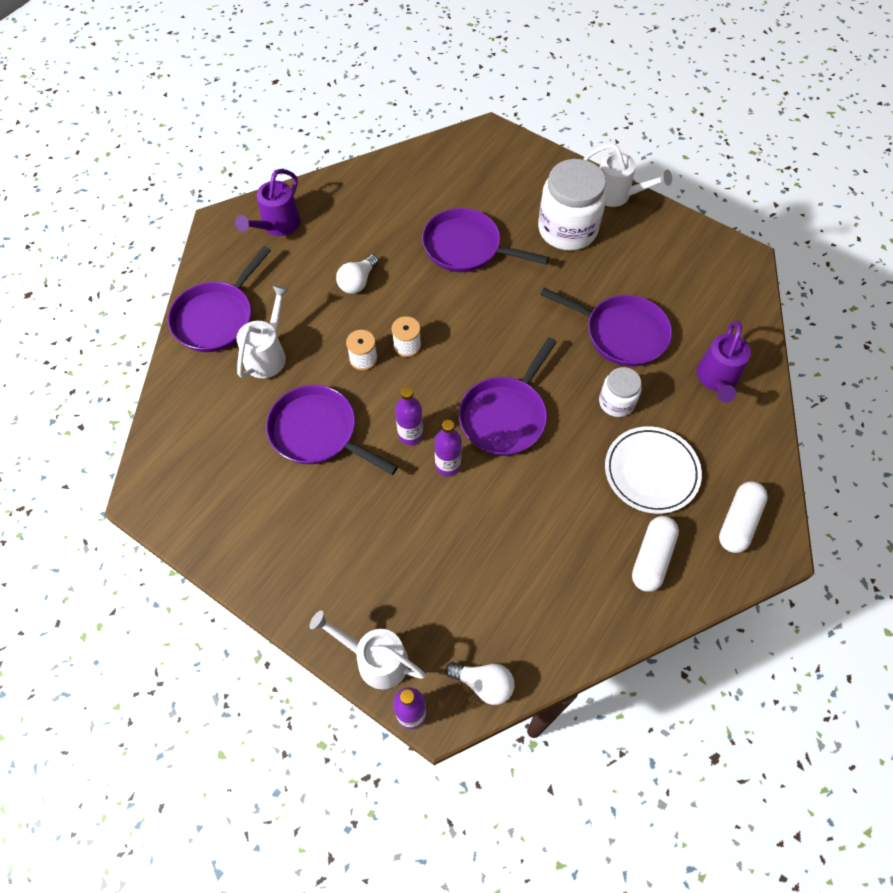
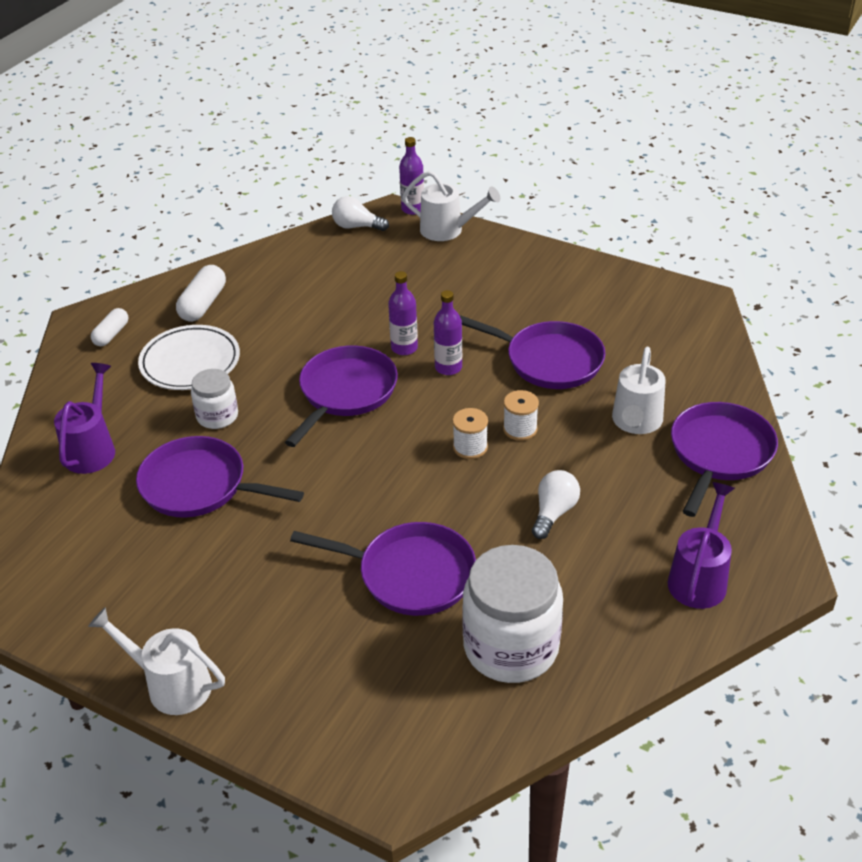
camera: 175 degrees right, 20 degrees down
white jar [538,159,607,251] -> white jar moved to [462,545,563,683]
white capsule [719,481,768,553] -> white capsule [91,308,128,346], size x0.65

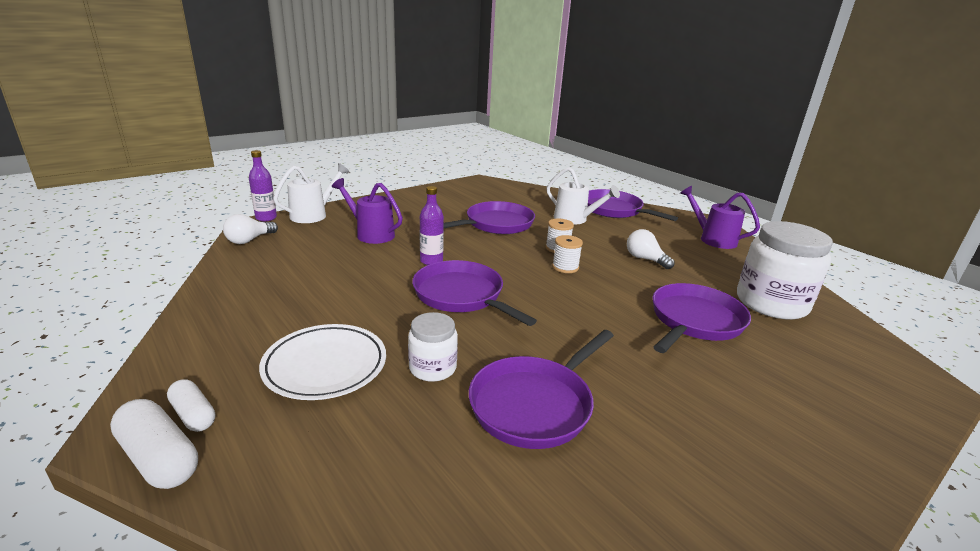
camera: 70 degrees left, 15 degrees down
purple watering can [54,363,115,474] -> purple watering can moved to [332,178,403,244]
white watering can [88,607,225,715] -> none
white capsule [176,265,226,322] -> white capsule moved to [110,399,198,489]
purple bottle [434,290,462,375] -> none

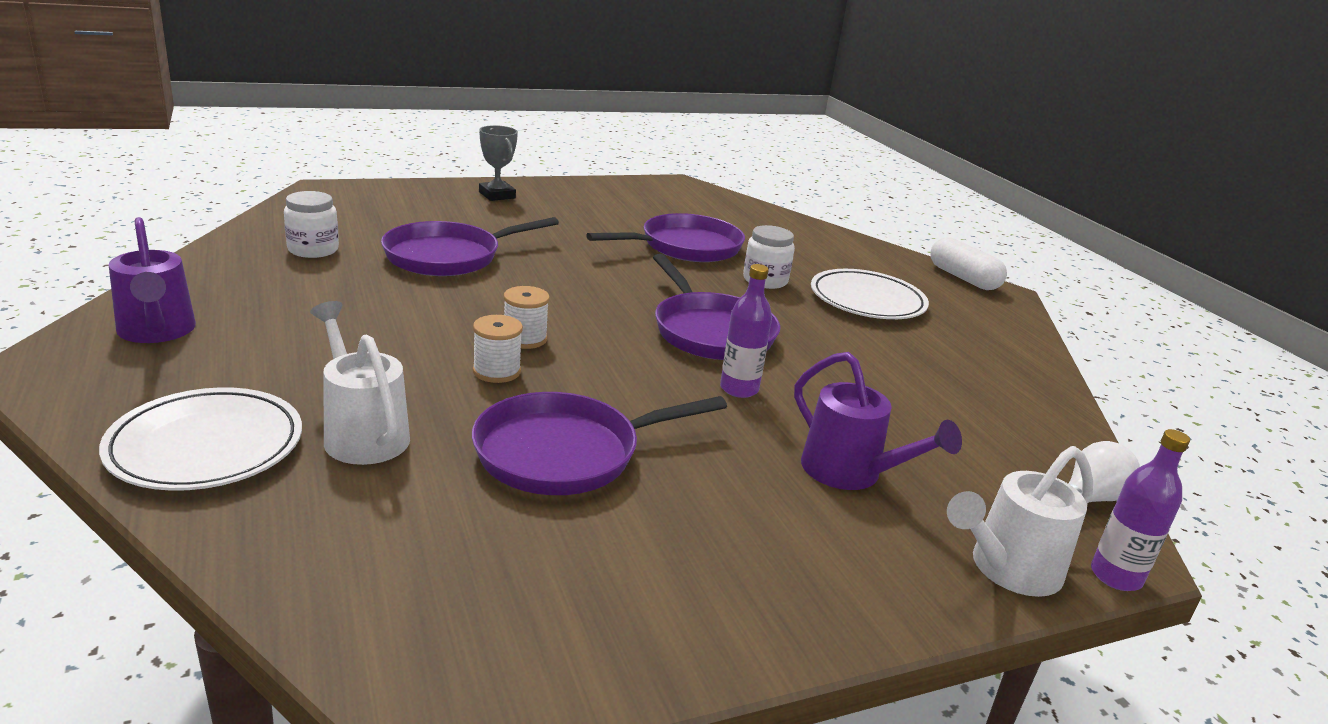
camera: 165 degrees left, 0 degrees up
white capsule [167,379,215,432] -> none
purple pan [588,189,678,221] -> white plate [99,387,302,491]
white light bulb [627,229,674,269] -> none
white jar [737,221,833,320] -> white jar [284,191,339,258], size x0.54
none -> grey trophy [479,125,518,201]

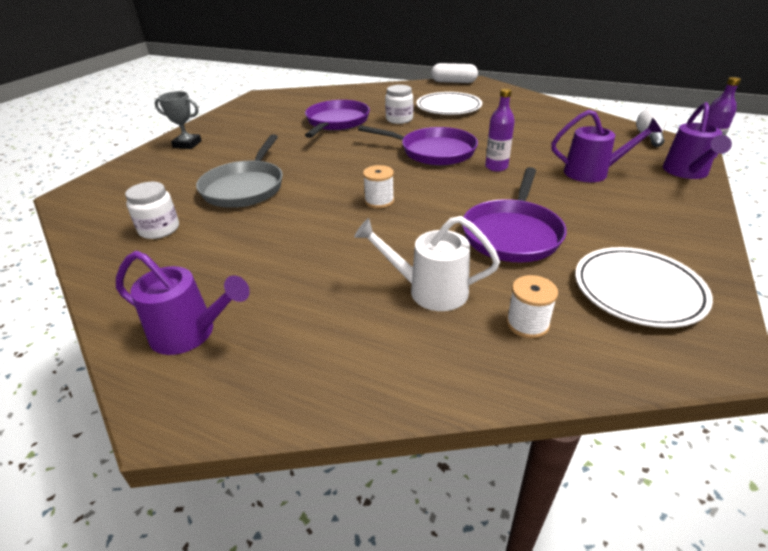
camera: 40 degrees left, 10 degrees up
white plate [99,387,302,491] -> white plate moved to [575,247,713,328]
purple pan [381,217,559,276] -> grey pan [196,134,283,208]
white spool [473,315,523,383] -> white spool moved to [506,275,558,339]
white watering can [947,446,1093,597] -> purple watering can [663,102,732,179]

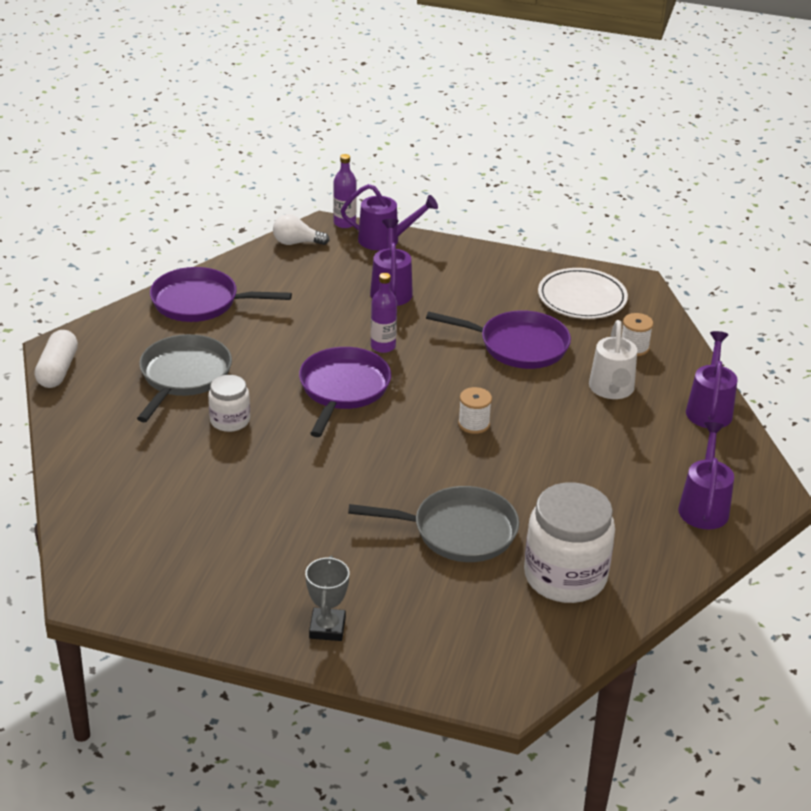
camera: 100 degrees left, 0 degrees up
white jar [125,182,179,239] -> white jar [524,482,615,603], size x1.86
purple pan [305,100,370,138] -> purple pan moved to [150,267,292,322]
white plate [416,92,482,115] -> grey pan [137,334,232,422]
none -> purple watering can [686,331,737,428]

